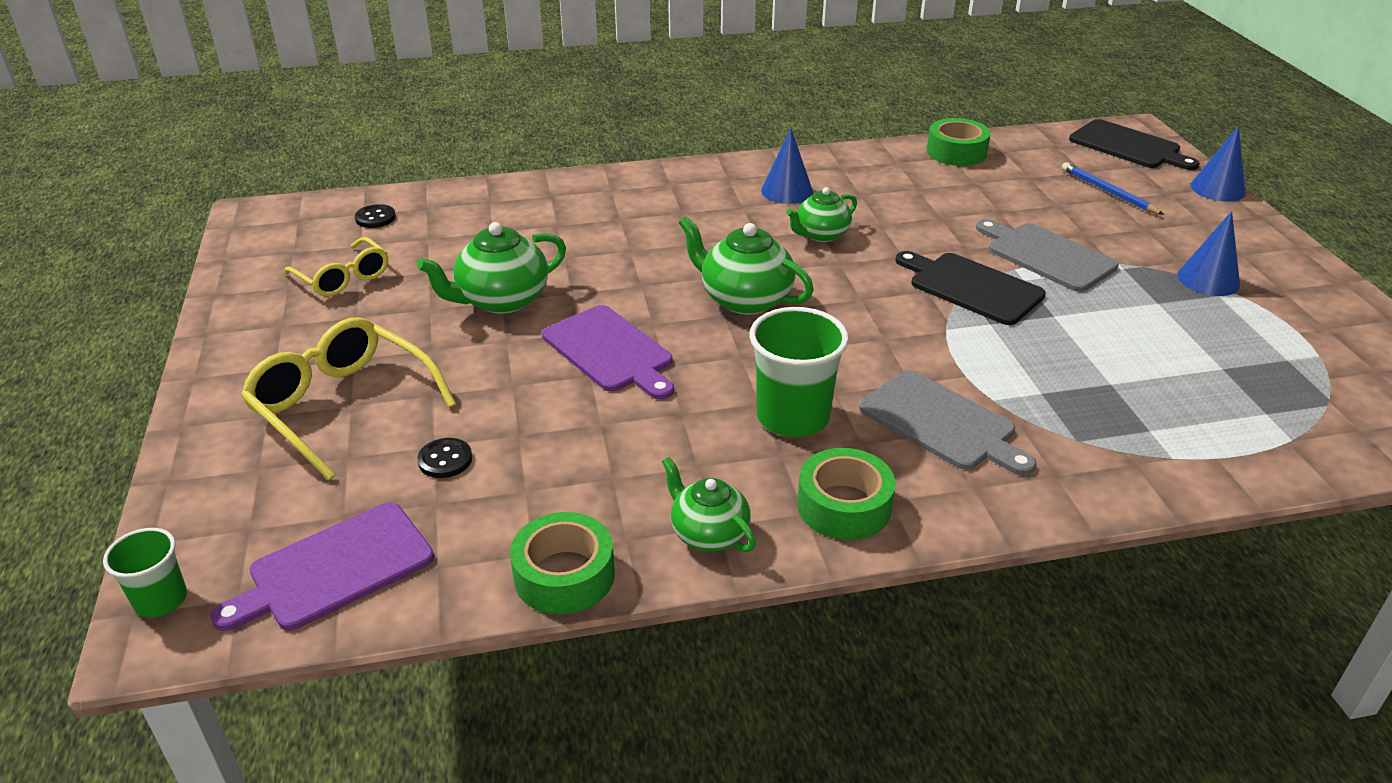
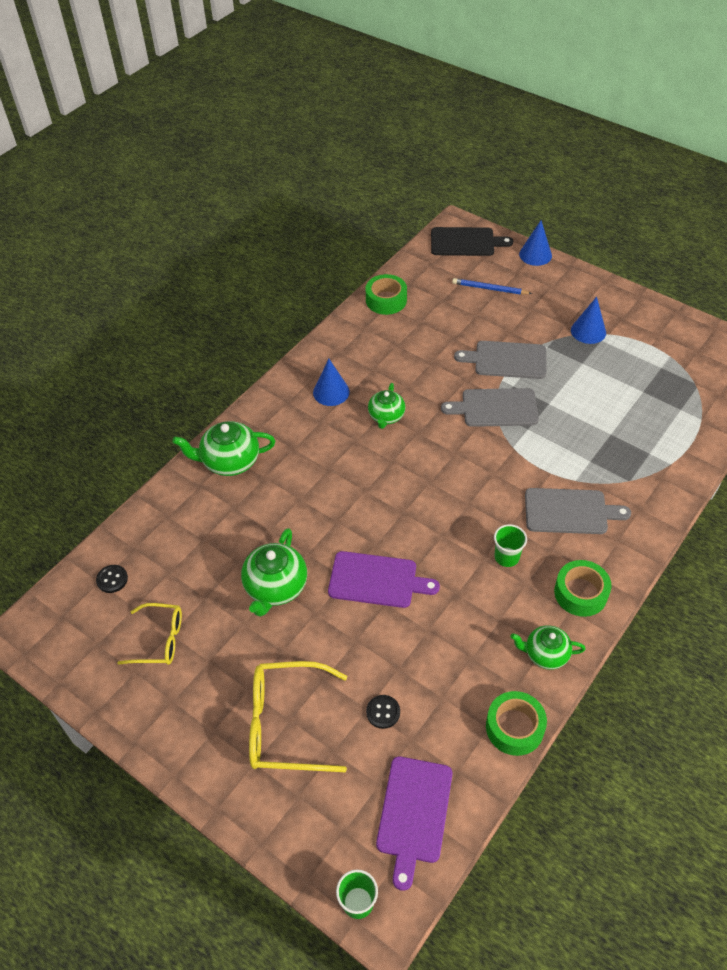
camera: 40 degrees left, 15 degrees up
green teapot [679,216,814,315] -> green teapot moved to [172,421,275,476]
green cup [749,307,849,437] -> green cup [494,524,527,567], size x0.57
black cutting board [896,251,1046,325] -> grey cutting board [441,388,539,427]

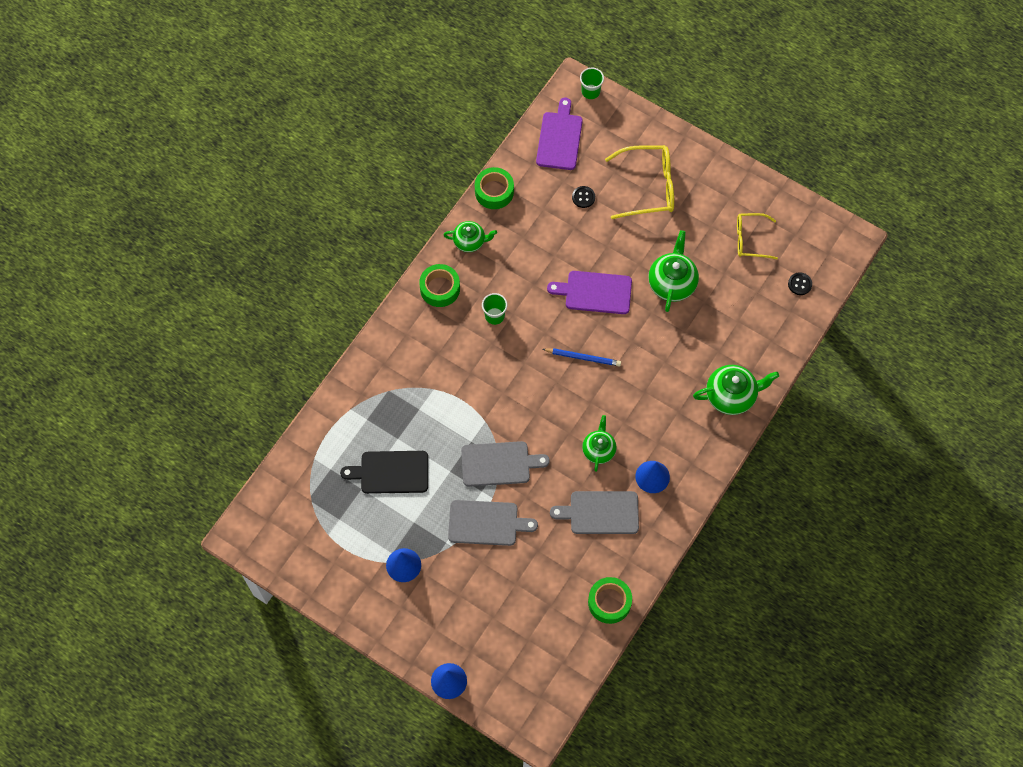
camera: 175 degrees right, 15 degrees up
black cutting board [431,227,513,256] -> black cutting board moved to [340,451,428,494]
blue pencil [452,278,532,295] -> blue pencil moved to [542,348,621,367]
grey cutting board [525,488,631,534] -> grey cutting board moved to [550,491,639,534]

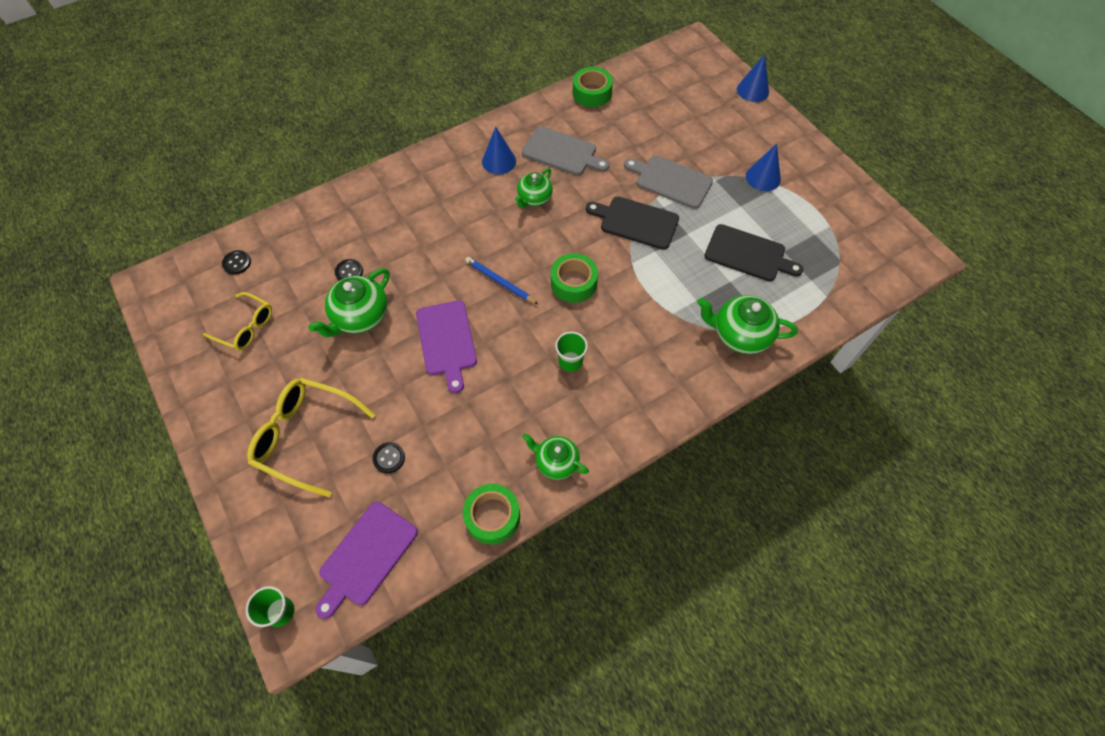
camera: 155 degrees left, 5 degrees down
green tape [419,264,460,307] -> green tape moved to [551,253,598,303]
grey cutting board [461,441,550,487] -> black cutting board [586,196,679,250]
purple cutting board [547,271,632,314] -> purple cutting board turned 45 degrees clockwise [416,300,477,393]
green teapot [693,365,779,415] -> green teapot moved to [697,295,798,354]
none -> black button [335,259,363,281]

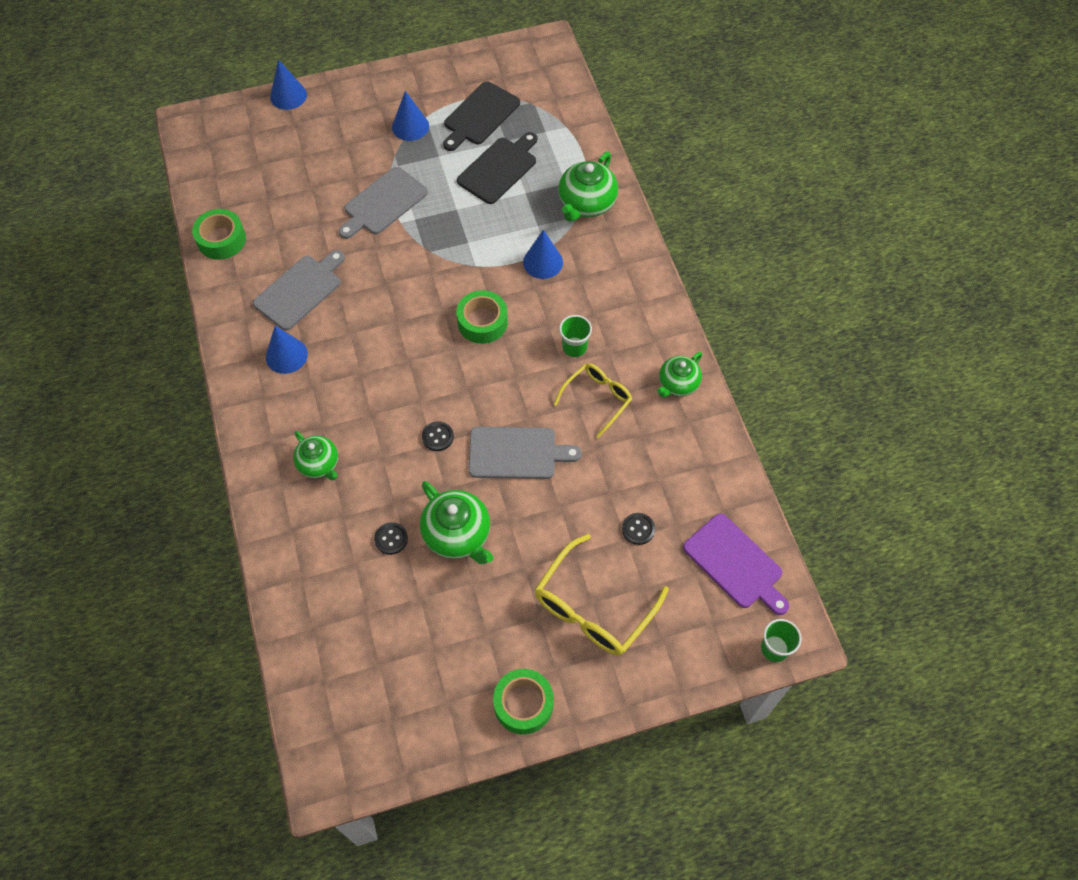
camera: 75 degrees left, 0 degrees up
yellow glasses [203,292,272,350] -> yellow glasses moved to [554,363,632,438]
black button [222,250,251,275] -> black button moved to [422,421,454,451]
purple cutting board [416,300,477,393] -> grey cutting board [468,427,582,479]
green tape [463,484,520,545] -> green tape moved to [493,669,554,734]
blue pencil [465,257,538,304] -> none
green teapot [515,168,553,208] -> green teapot moved to [293,431,338,480]
black cutting board [586,196,679,250] -> black cutting board moved to [443,81,520,151]
none -> blue cone [523,230,563,279]

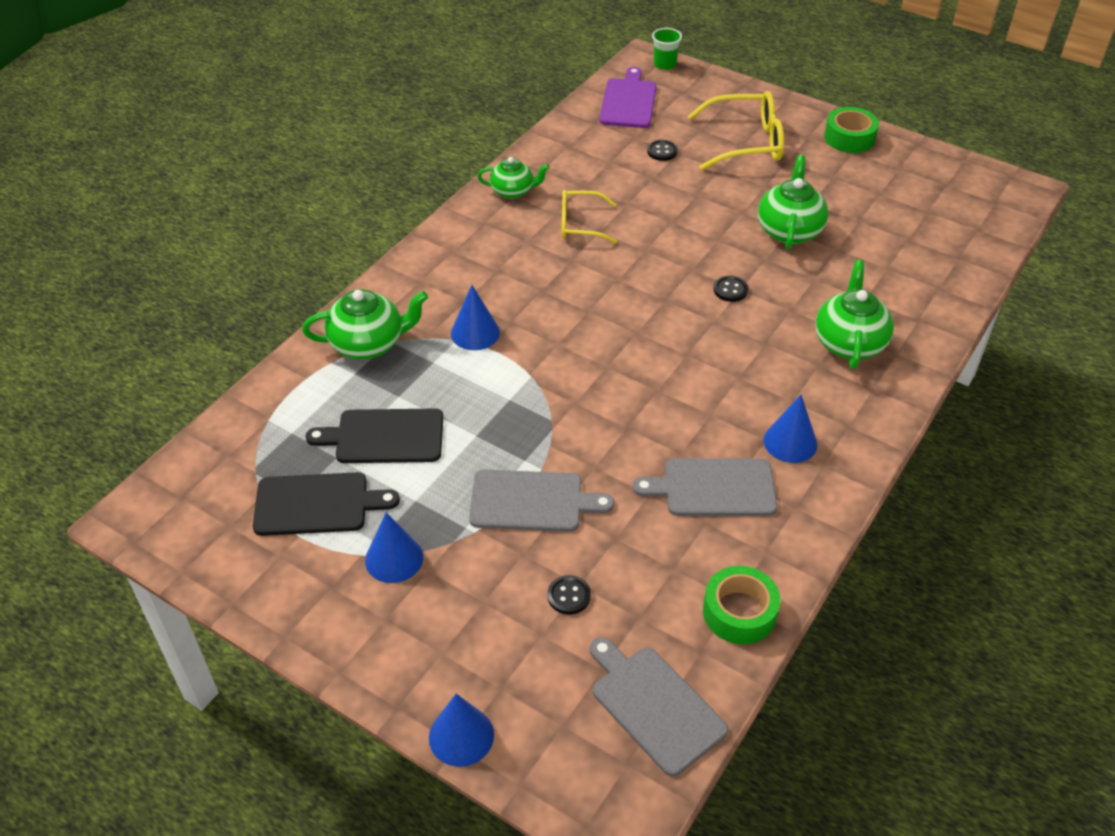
camera: 130 degrees left, 15 degrees down
green teapot [293,431,338,480] -> green teapot [815,260,894,369], size x1.53
black button [374,522,408,555] -> black button moved to [547,575,591,615]
green tape [456,290,508,344] -> none
grey cutting board [468,427,582,479] -> grey cutting board moved to [590,637,728,777]
green cup [559,315,592,357] -> none

